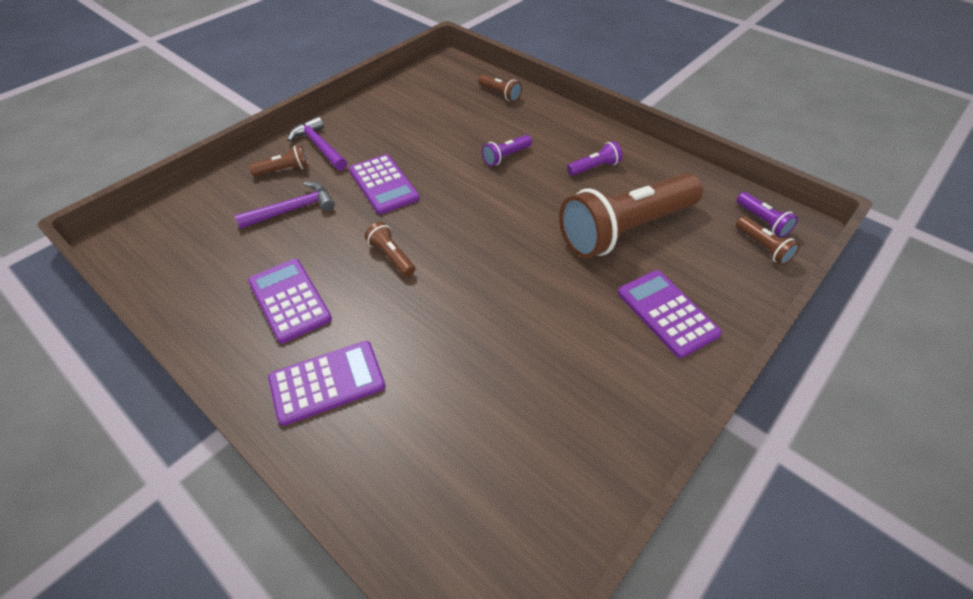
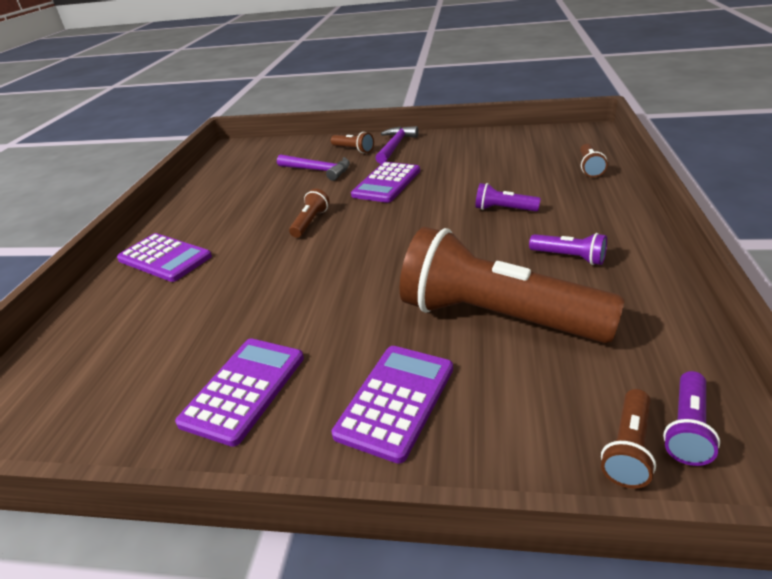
camera: 60 degrees right, 15 degrees down
purple calculator [248,259,332,343] -> purple calculator moved to [175,339,304,447]

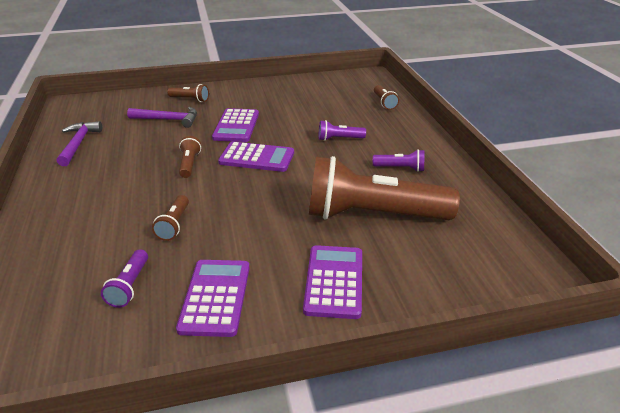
camera: 25 degrees left, 0 degrees up
purple calculator [117,233,212,282] -> purple calculator moved to [218,141,294,172]
purple hammer [375,126,419,164] -> purple hammer moved to [57,121,102,166]
brown flashlight [601,389,656,489] -> brown flashlight moved to [152,195,189,241]
purple flashlight [663,371,720,466] -> purple flashlight moved to [101,249,148,308]

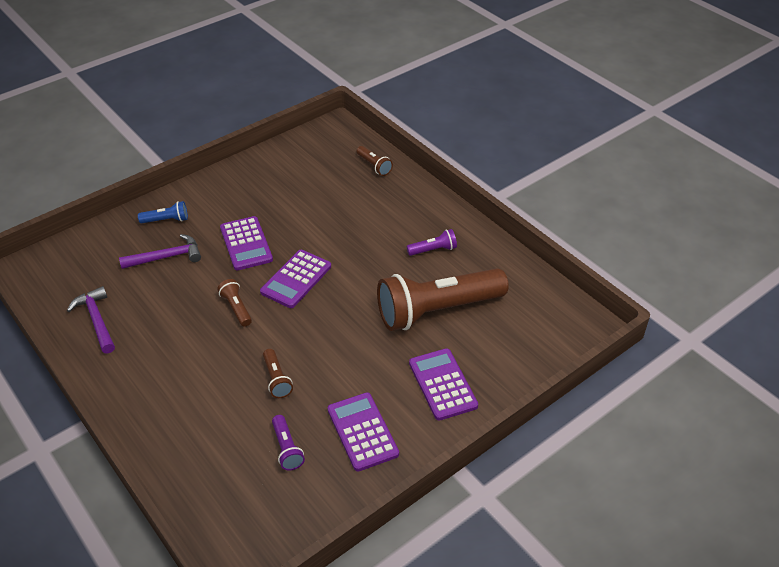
camera: 25 degrees left, 10 degrees up
brown flashlight [167,84,209,102] -> blue flashlight [138,201,188,223]
purple calculator [218,141,294,172] -> purple calculator turned 135 degrees clockwise [260,250,331,308]
purple flashlight [319,120,366,141] -> none

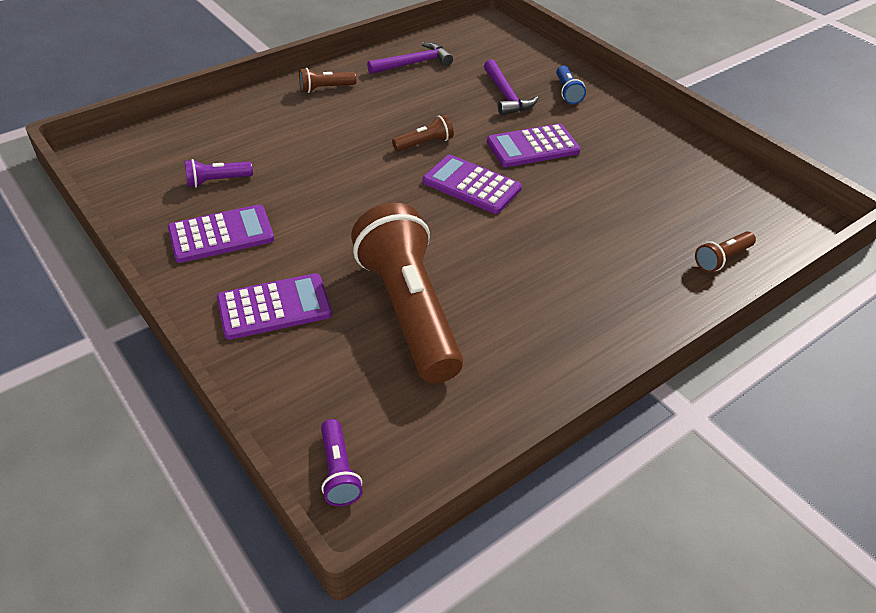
camera: 90 degrees right, 0 degrees up
brown flashlight [263,349,293,398] -> brown flashlight moved to [299,68,356,93]
purple flashlight [407,229,457,256] -> purple flashlight moved to [321,419,363,506]

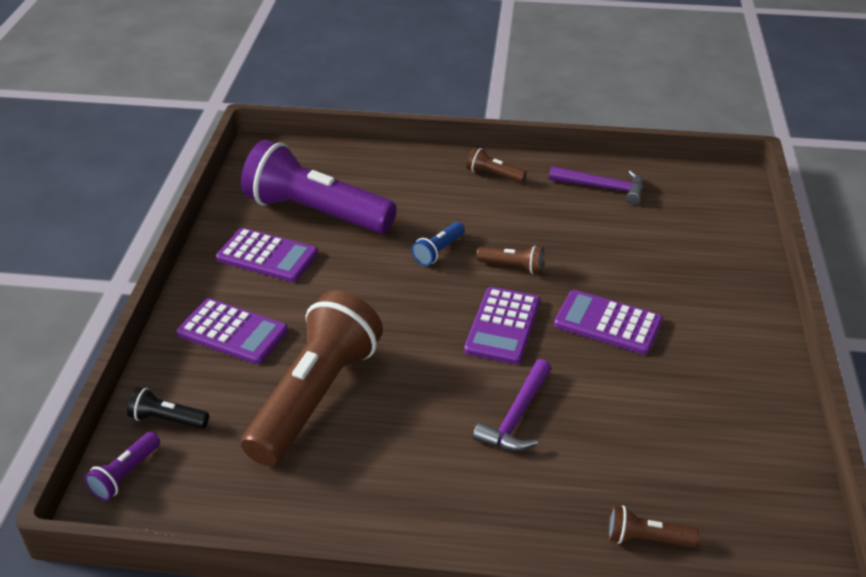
camera: 45 degrees right, 5 degrees down
purple flashlight [185,159,253,188] -> purple flashlight [241,140,397,234], size x2.45
purple calculator [423,155,522,214] -> purple calculator turned 150 degrees counterclockwise [464,287,540,364]
purple hammer [484,59,538,115] -> purple hammer moved to [473,359,552,451]
blue flashlight [556,65,586,104] -> blue flashlight moved to [411,222,465,266]
none -> black flashlight [127,387,209,429]

